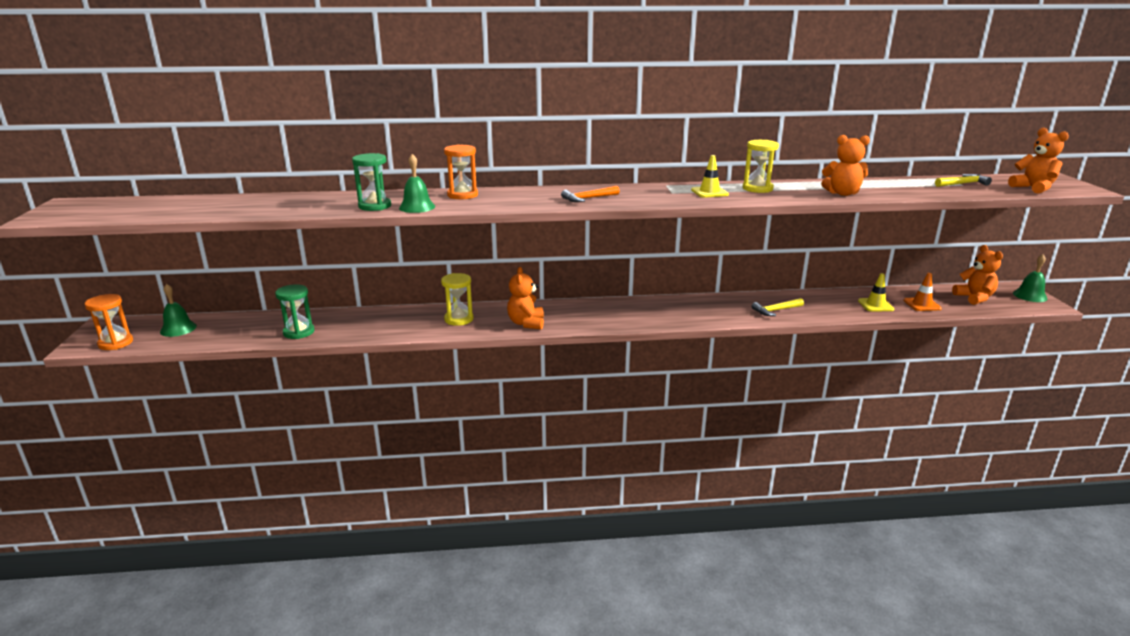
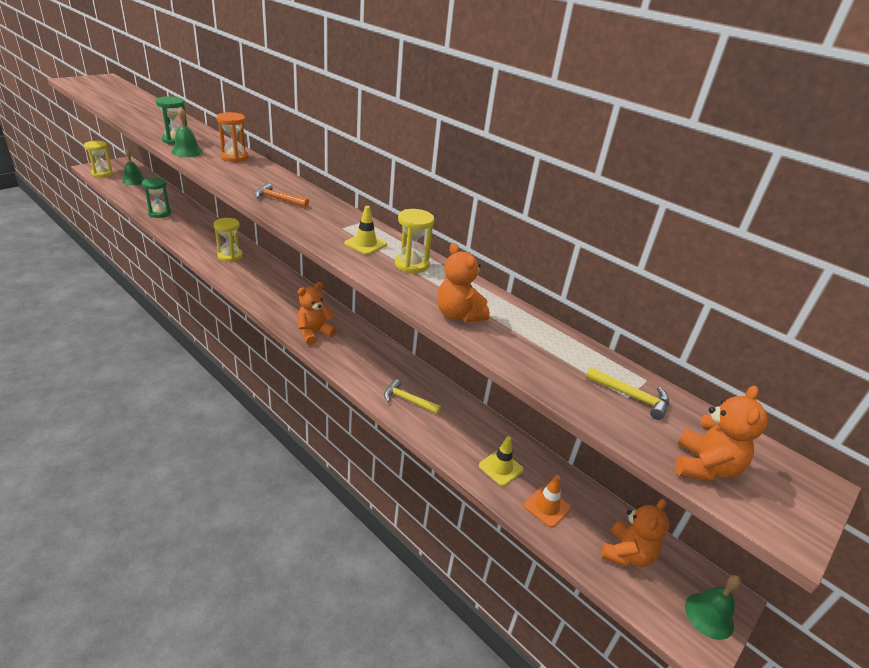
camera: 45 degrees right, 10 degrees up
orange hourglass [85,294,133,350] -> yellow hourglass [84,141,113,177]
orange teddy bear [507,267,544,330] -> orange teddy bear moved to [297,282,337,345]

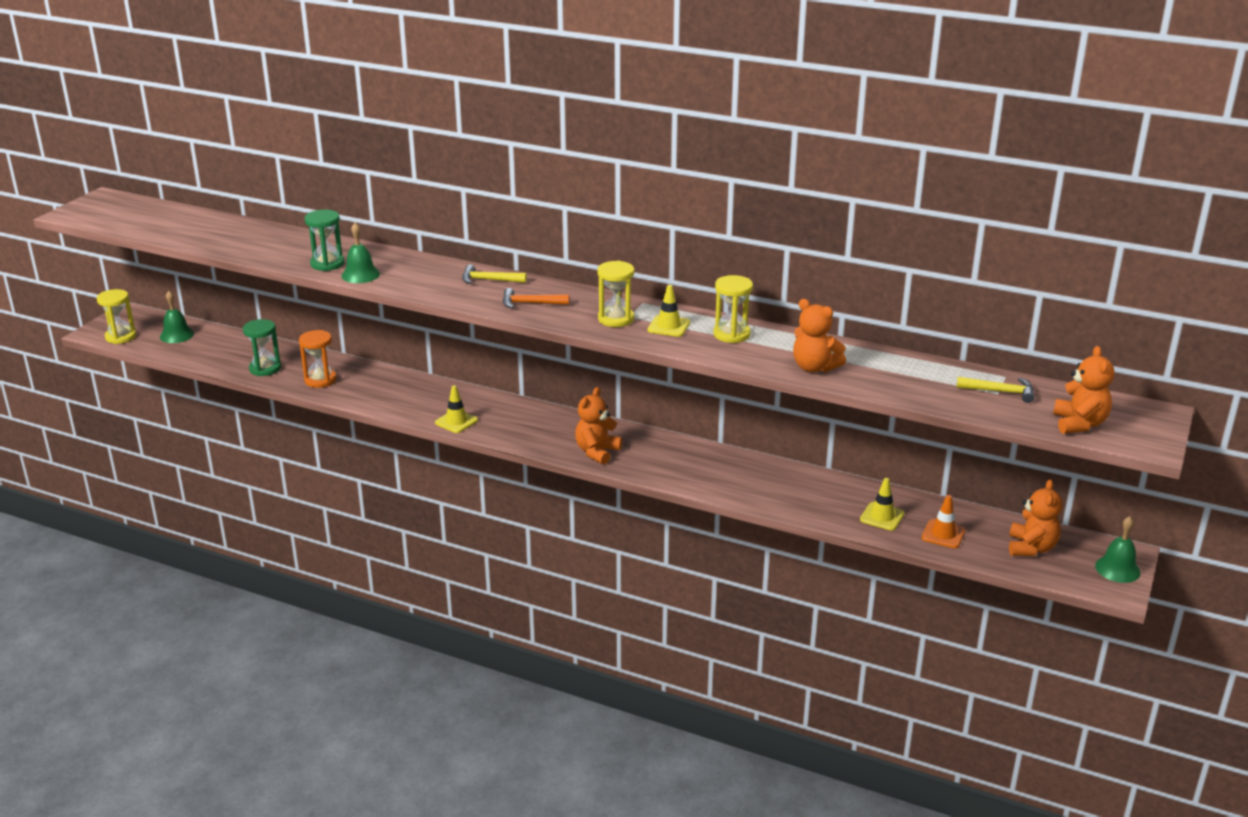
camera: 15 degrees left, 5 degrees down
yellow hourglass [214,218,243,262] -> yellow hourglass moved to [597,261,634,327]
orange hourglass [217,112,249,162] -> orange hourglass moved to [299,330,337,388]
yellow hammer [384,379,441,414] -> yellow hammer moved to [462,264,527,284]
none -> yellow traffic cone [435,385,478,433]

